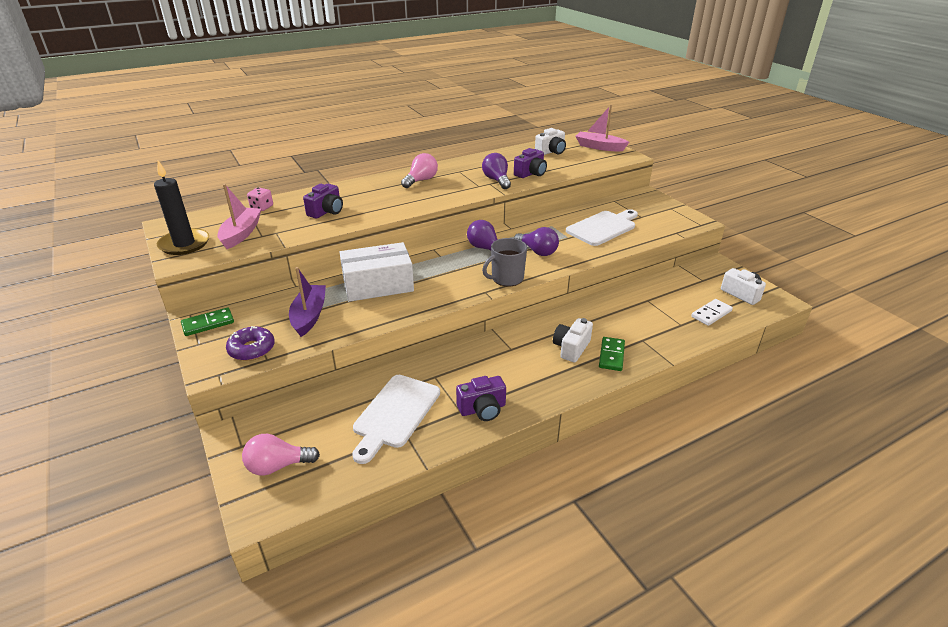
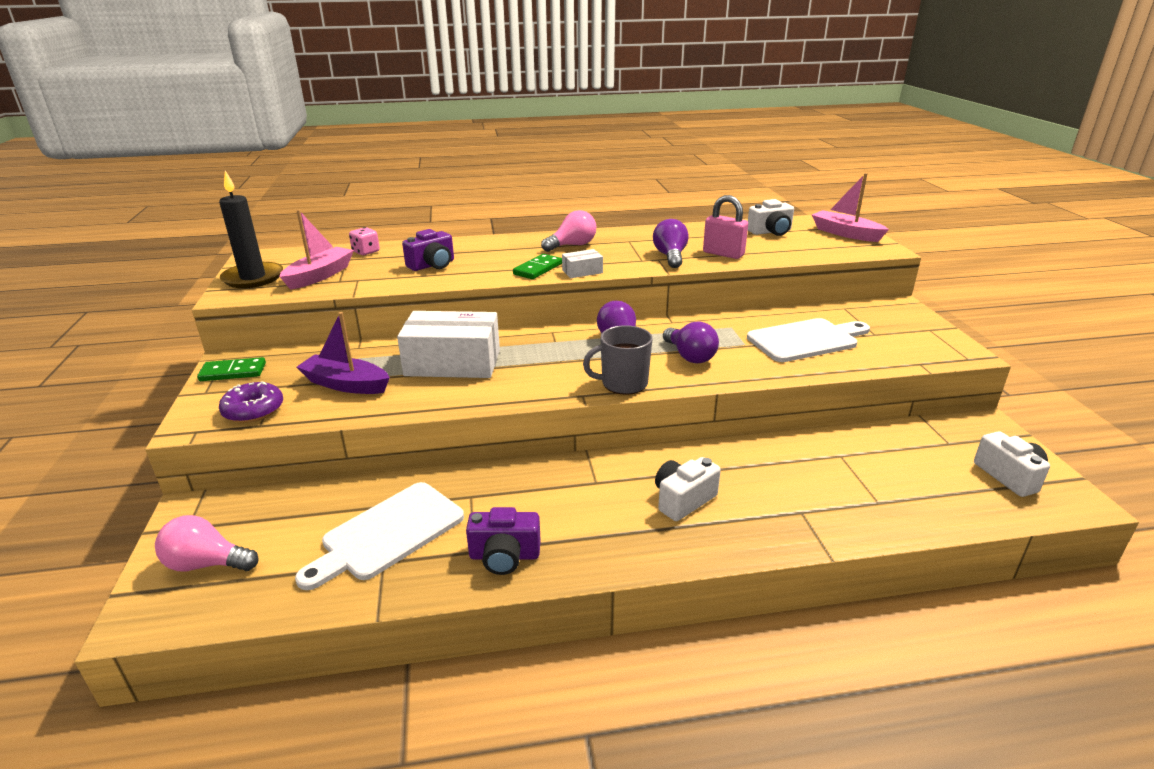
camera: 20 degrees right, 5 degrees down
purple boat [289,267,326,337] -> purple boat turned 90 degrees counterclockwise [297,312,390,394]
purple camera [514,148,547,178] -> pink padlock [703,195,748,259]
green domino [599,337,625,371] -> green domino moved to [513,254,562,279]
white domino [691,299,733,326] -> none
none -> white box [562,249,603,278]

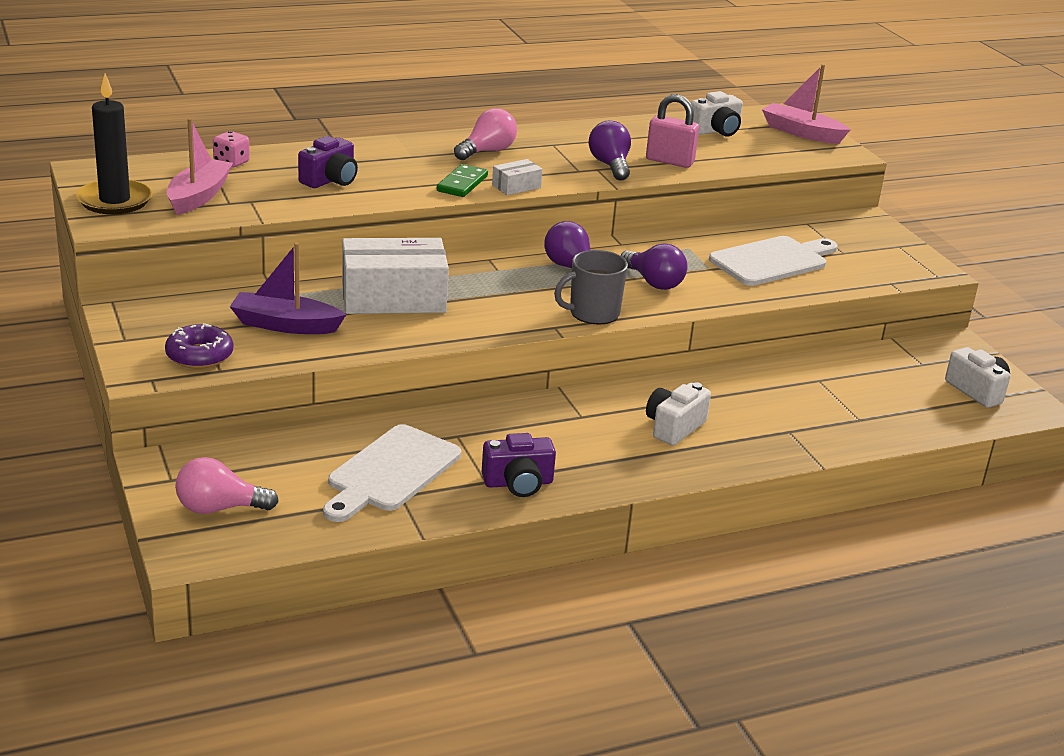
camera: 15 degrees left, 0 degrees up
green domino [197,357,266,381] -> none

